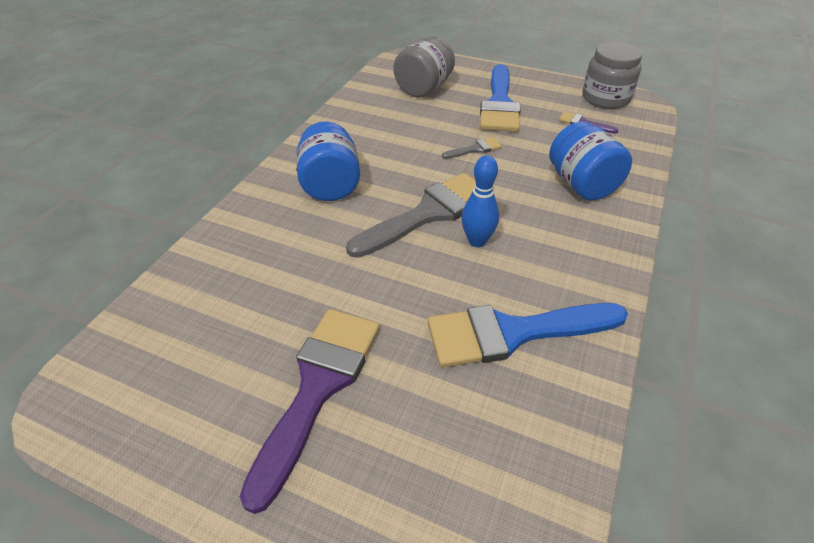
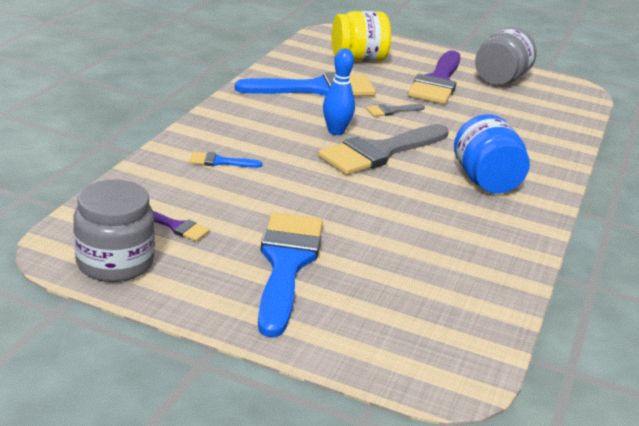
camera: 175 degrees right, 15 degrees down
grey jar [394,36,455,98] -> grey jar moved to [475,28,537,85]
grey brush [442,137,502,159] -> grey brush moved to [366,104,425,116]
blue jar [549,122,632,201] -> blue brush [190,152,262,168]
none -> yellow jar [332,11,391,62]

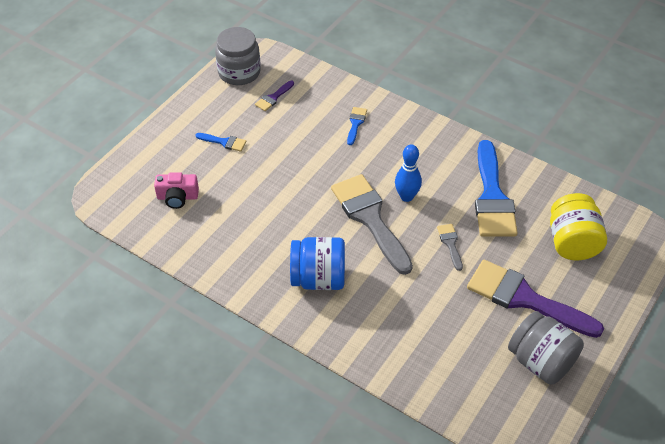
camera: 105 degrees right, 20 degrees up
blue brush [258,212,323,337] -> blue brush [196,133,246,152], size x0.43
none -> pink camera [154,172,199,209]

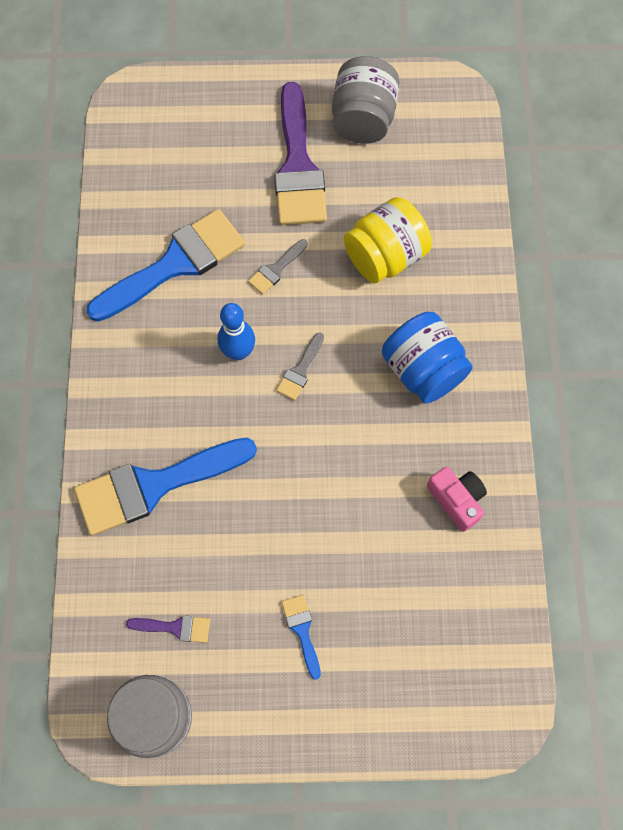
camera: 125 degrees left, 20 degrees up
pink camera [154,172,199,209] -> pink camera moved to [427,466,487,532]
grey brush [331,174,413,275] -> grey brush [276,333,324,400], size x0.43
blue brush [347,107,367,145] -> blue brush [74,438,257,536], size x2.32
yellow jar [550,193,607,260] -> yellow jar moved to [344,197,432,283]

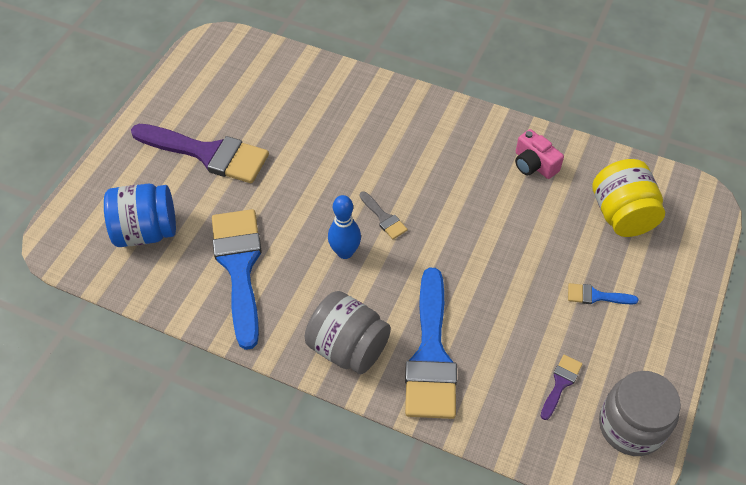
camera: 65 degrees left, 15 degrees down
grey brush [248,239,308,295] -> none
grey jar [332,56,400,144] -> grey jar moved to [305,291,391,374]
yellow jar [344,197,432,283] -> yellow jar moved to [592,159,665,237]
blue jar [382,312,473,404] -> blue jar moved to [104,184,176,247]
pink camera [427,466,487,532] -> pink camera turned 120 degrees counterclockwise [515,129,564,179]

